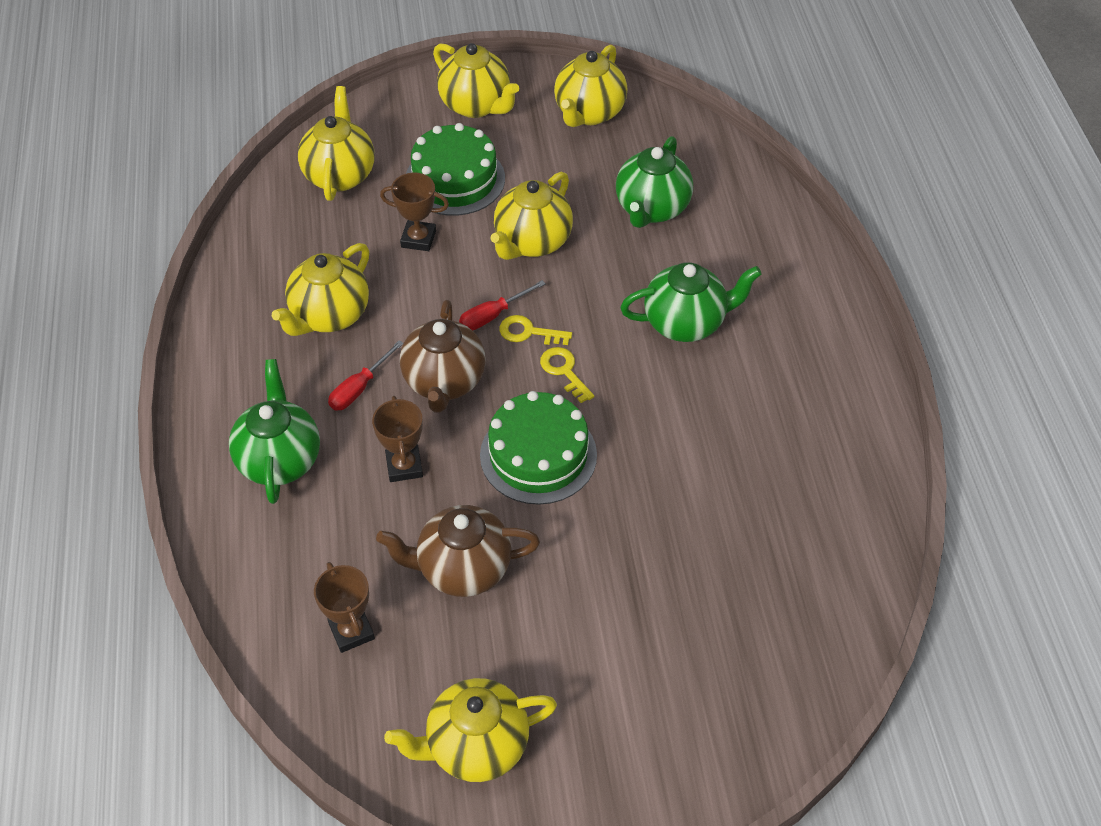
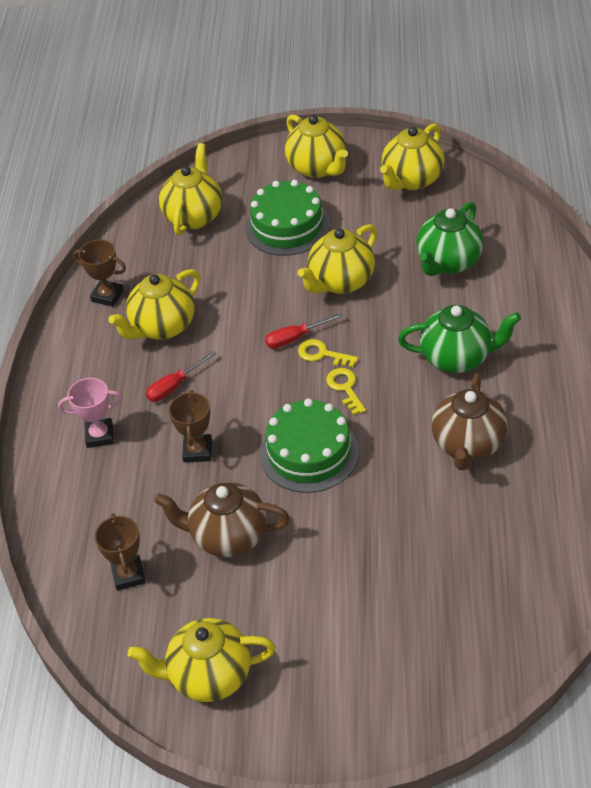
camera: 15 degrees right, 5 degrees down
green teapot [229,359,320,504] -> pink trophy [58,378,123,448]
brown trophy [380,172,449,251] -> brown trophy moved to [73,240,126,307]
brown teapot [400,300,486,413] -> brown teapot moved to [432,373,507,470]

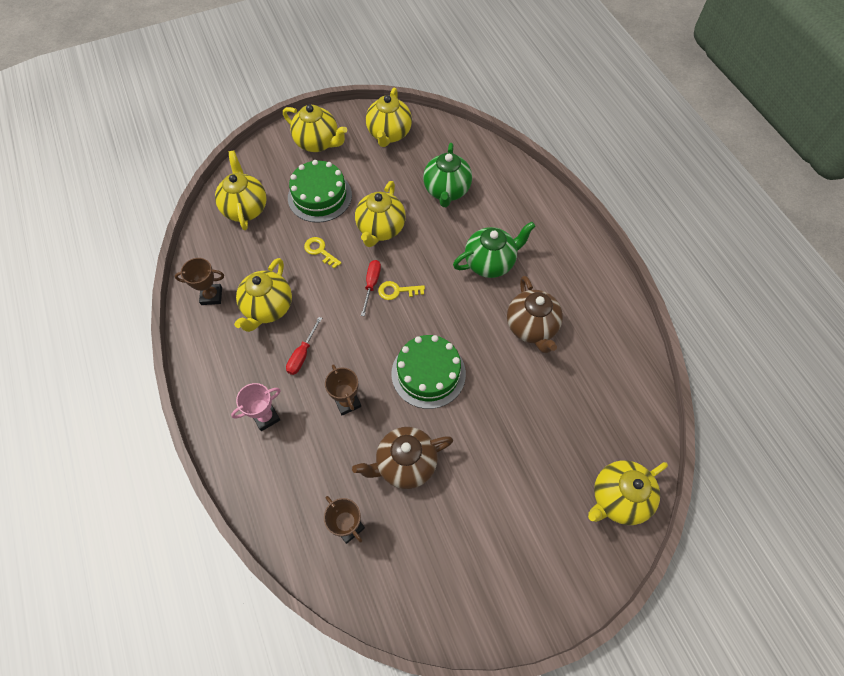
camera: 30 degrees left, 15 degrees up
yellow teapot [128,618,276,702] -> yellow teapot moved to [588,461,668,525]
red screwdriver [265,313,343,349] -> red screwdriver turned 150 degrees clockwise [361,260,381,316]
yellow key [326,368,366,415] -> yellow key moved to [304,237,341,269]

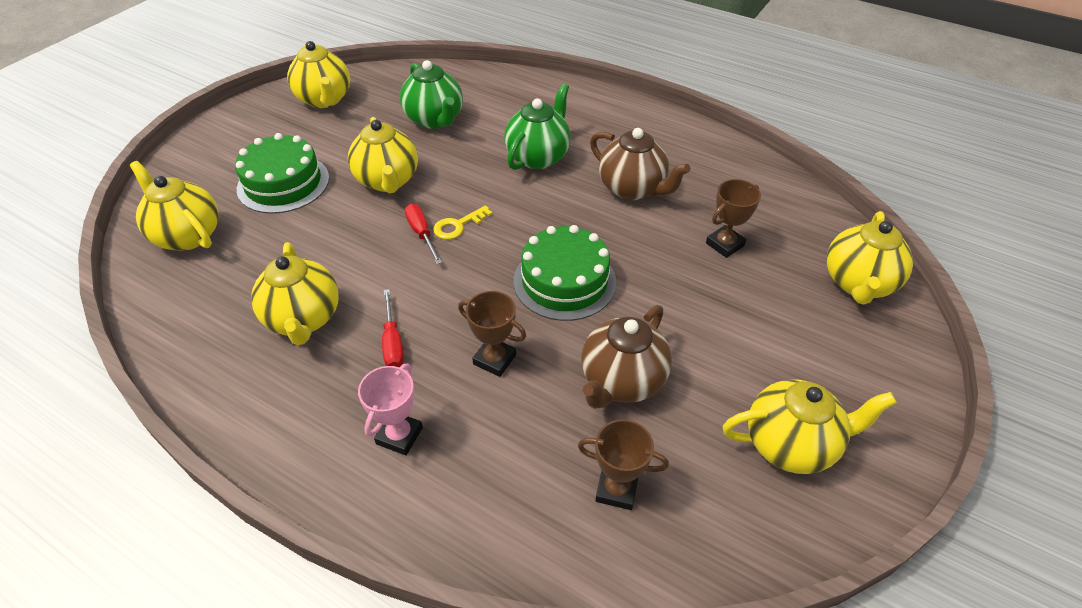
camera: 35 degrees left, 15 degrees down
brown trophy [175,258,224,305] -> brown trophy moved to [706,179,761,258]
yellow teapot [283,105,347,152] -> yellow teapot moved to [723,379,897,474]
yellow key [304,237,341,269] -> none

